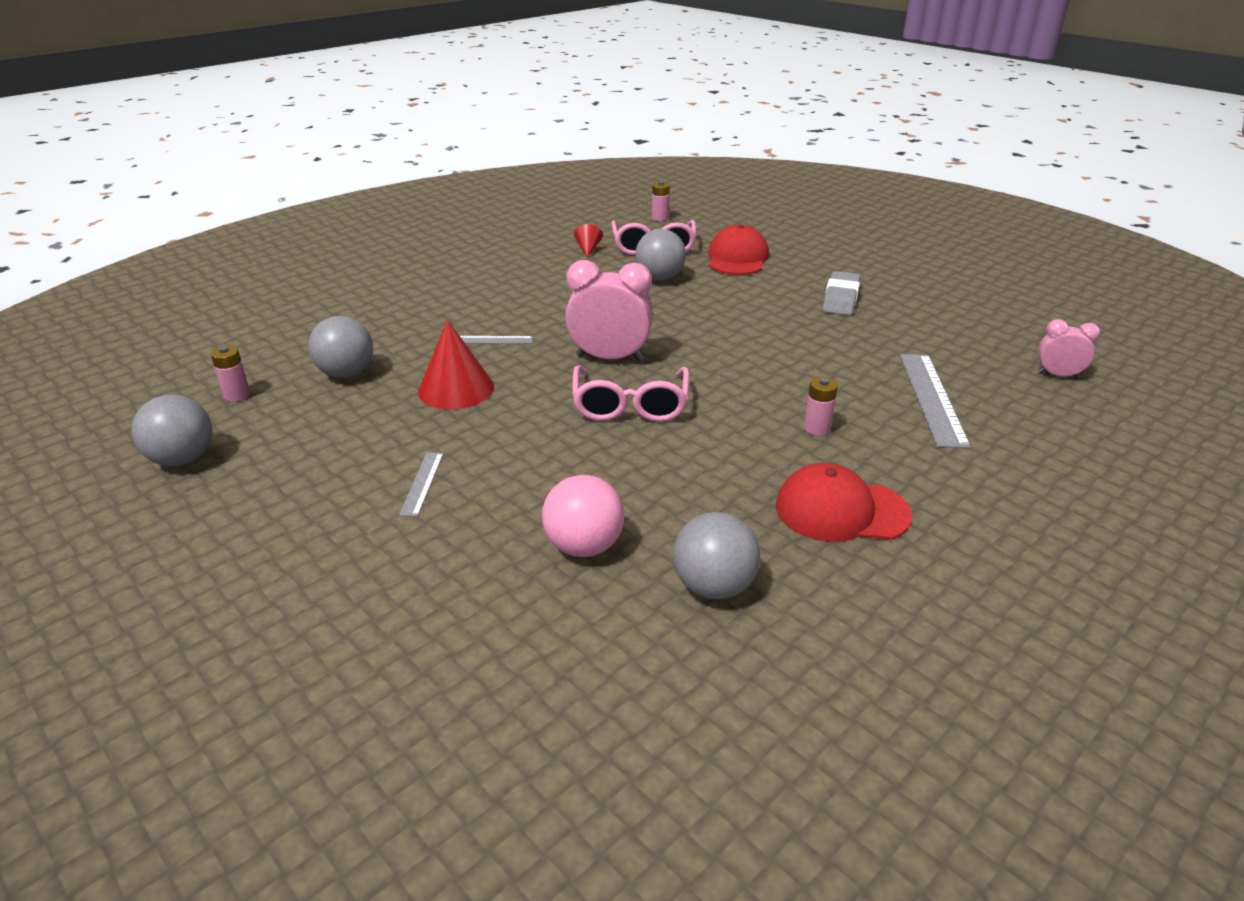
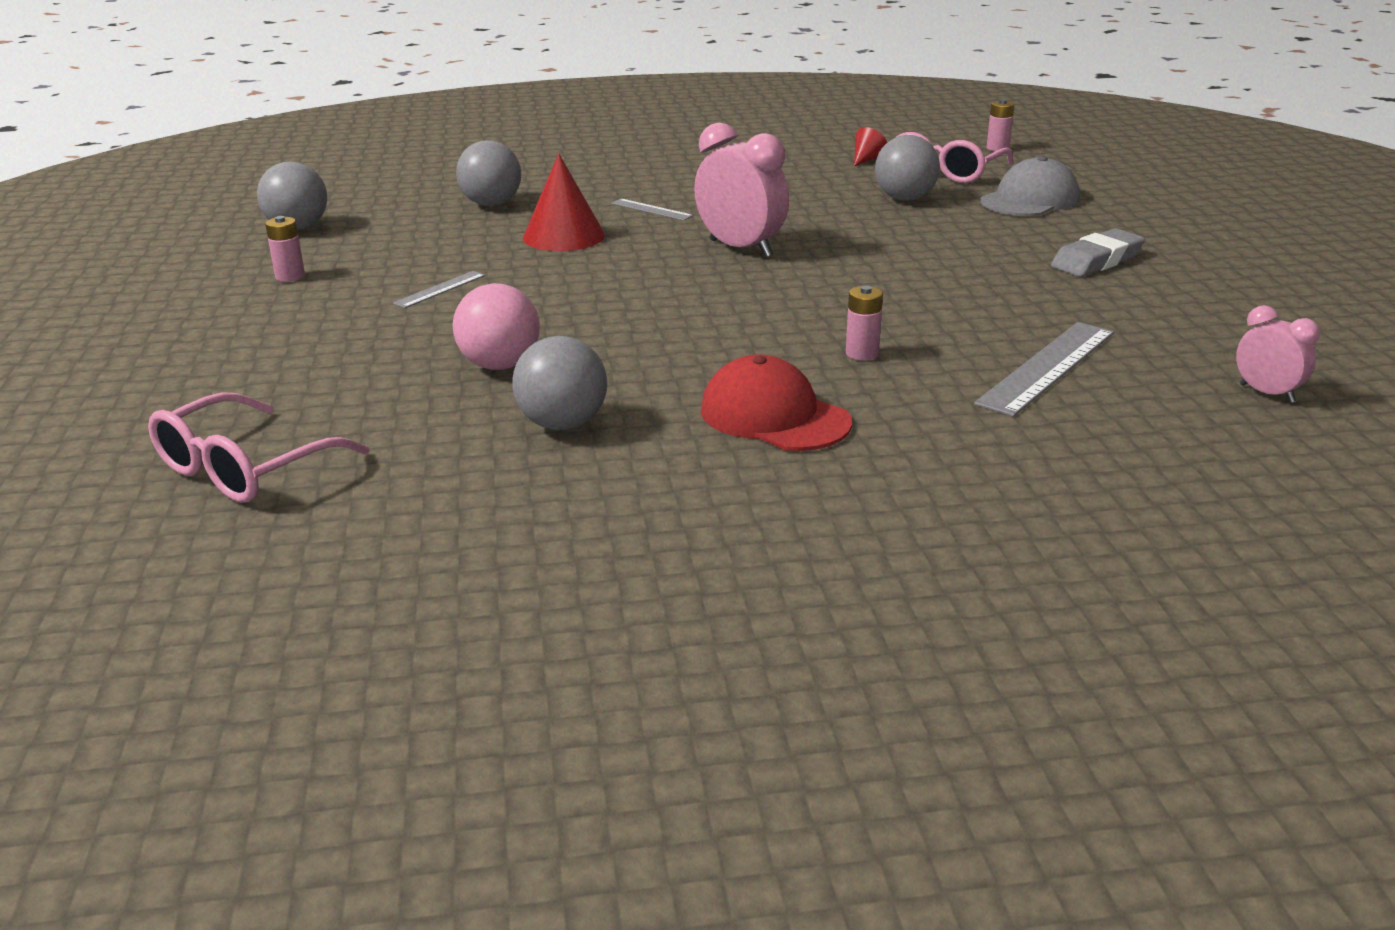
camera: 35 degrees right, 5 degrees down
pink battery [211,345,250,402] -> pink battery moved to [265,216,305,282]
pink glasses [572,365,689,422] -> pink glasses moved to [148,392,369,503]
red cap [708,224,769,275] -> grey cap [980,156,1080,216]

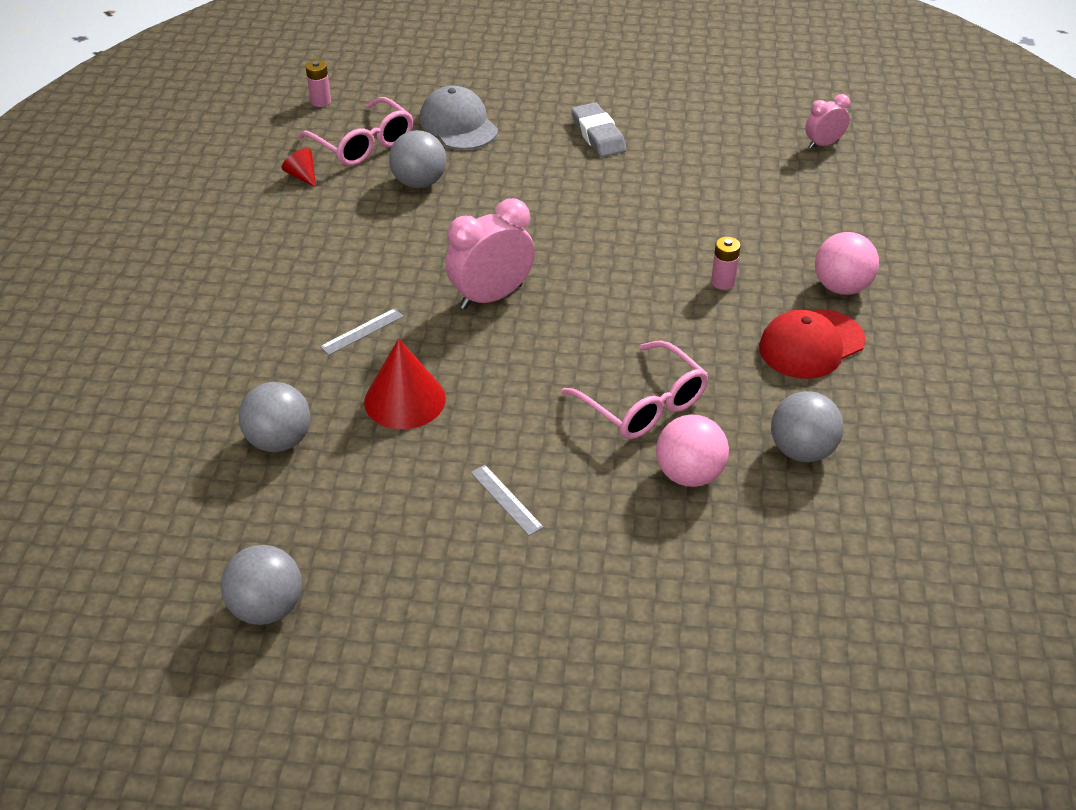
camera: 75 degrees left, 15 degrees up
pink glasses [148,392,369,503] -> pink glasses moved to [561,341,709,439]
pink battery [265,216,305,282] -> none
grey ruler [974,322,1114,417] -> none
none -> pink ball [815,232,879,295]

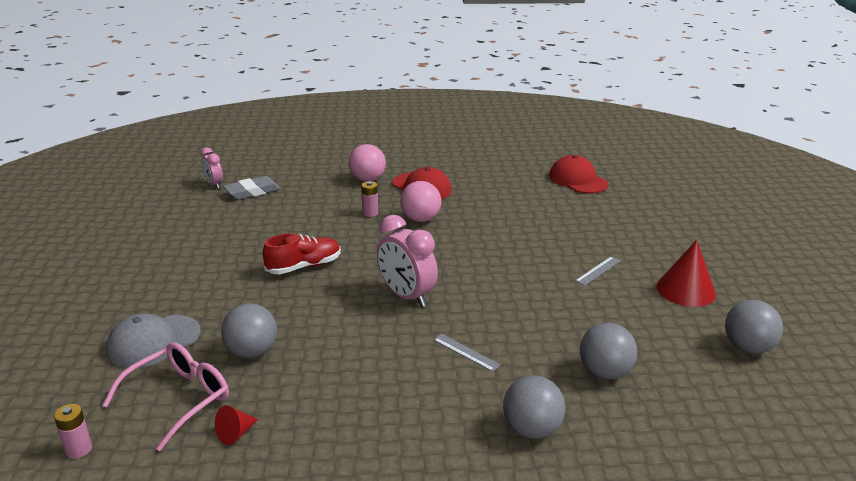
camera: 100 degrees left, 15 degrees down
red cone [364,338,446,429] -> red cone moved to [656,240,716,307]
pink glasses [561,341,709,439] -> none
grey eraser [571,102,626,157] -> grey eraser moved to [223,176,281,200]
pink ball [656,415,729,487] -> pink ball moved to [400,181,441,222]
grey ball [771,391,844,462] -> grey ball moved to [503,375,565,439]
none -> red shoe [262,233,341,274]
none -> red cap [549,155,609,194]

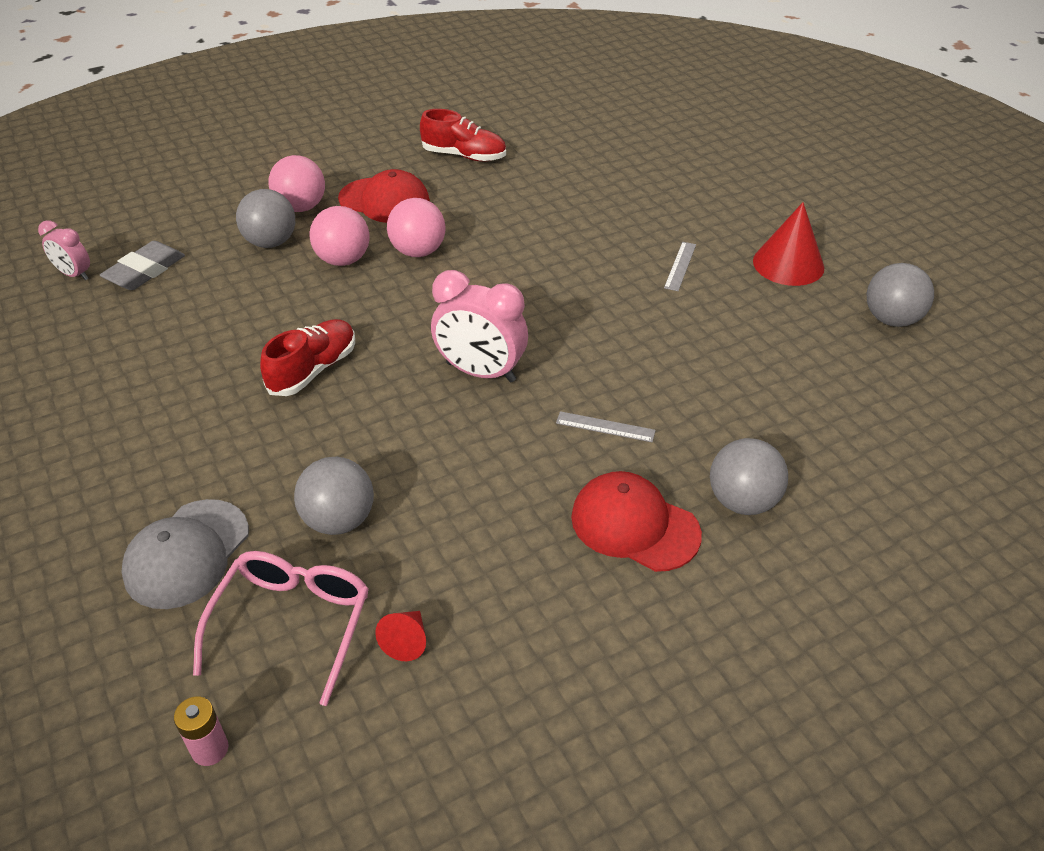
camera: 25 degrees left, 15 degrees up
pink battery [361,181,378,217] -> pink ball [310,206,370,266]
red cap [549,155,609,194] -> red cap moved to [571,471,702,572]
grey ball [580,323,637,379] -> grey ball moved to [236,189,295,248]
none -> red shoe [420,109,506,162]

